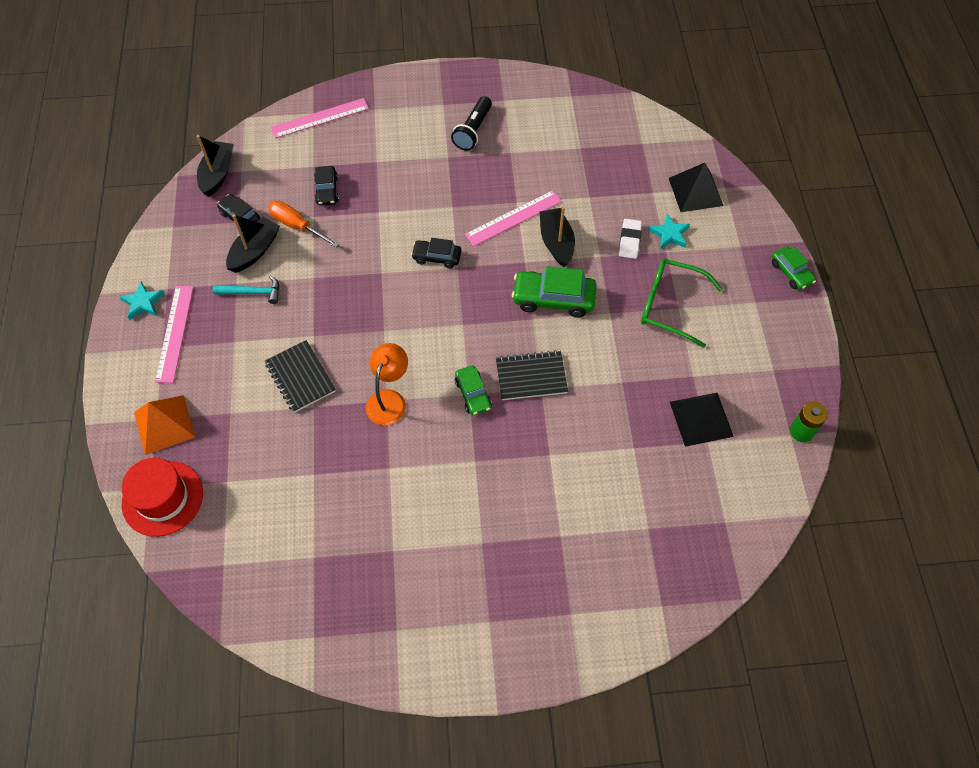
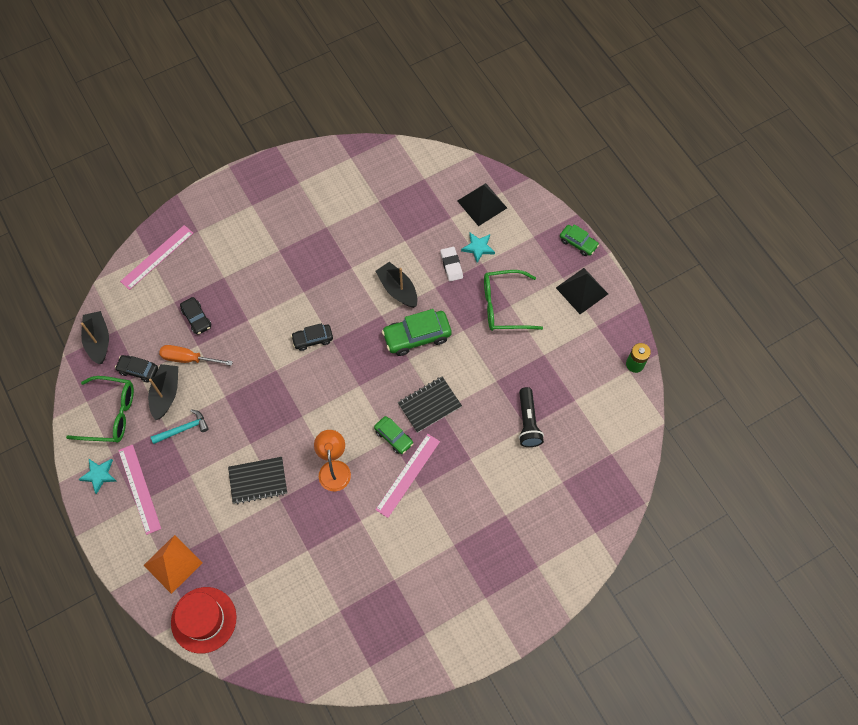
camera: 25 degrees left, 5 degrees up
black notebook [265,340,336,413] -> black notebook turned 45 degrees counterclockwise [228,457,287,504]
black flashlight [451,96,492,151] -> black flashlight moved to [519,387,544,447]
pink ruler [465,190,562,246] -> pink ruler moved to [375,434,440,518]
black pyramid [670,393,734,447] -> black pyramid moved to [556,268,608,314]
none -> green glasses [66,376,134,443]

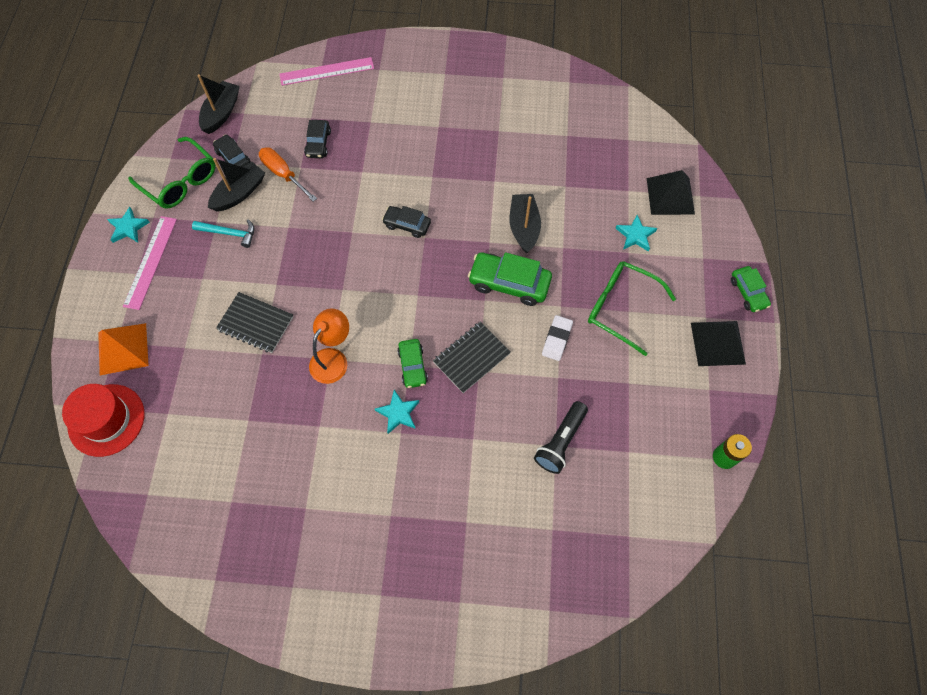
camera: 35 degrees right, 0 degrees up
pink ruler [375,434,440,518] -> turquoise star [375,390,419,434]
black notebook [398,377,462,433] -> black notebook turned 45 degrees counterclockwise [433,321,511,393]
white eraser [440,247,463,281] -> white eraser moved to [542,315,573,361]

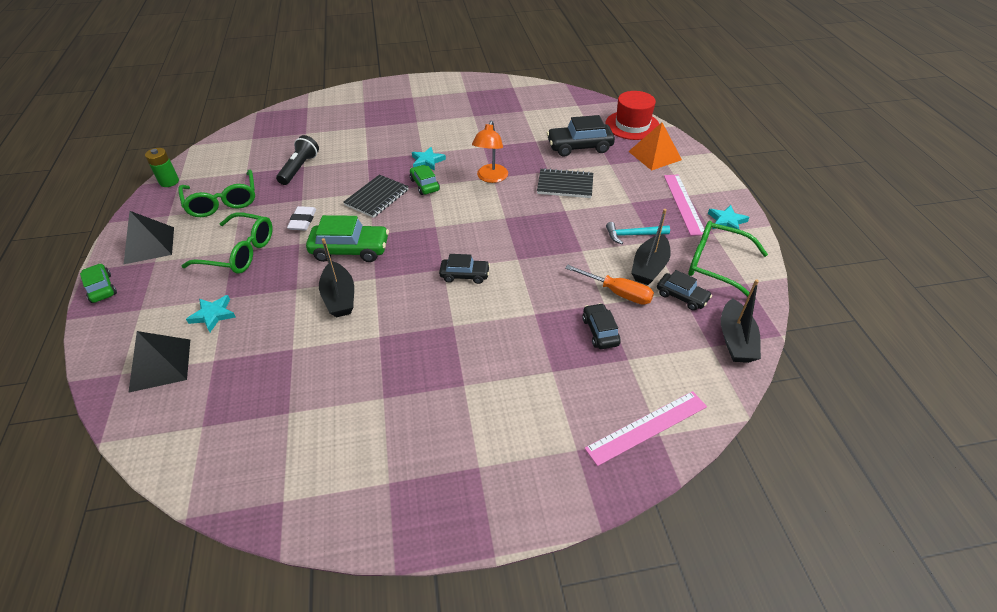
camera: 165 degrees right, 20 degrees down
none -> green glasses [178,170,255,217]
none -> black car [547,115,615,157]

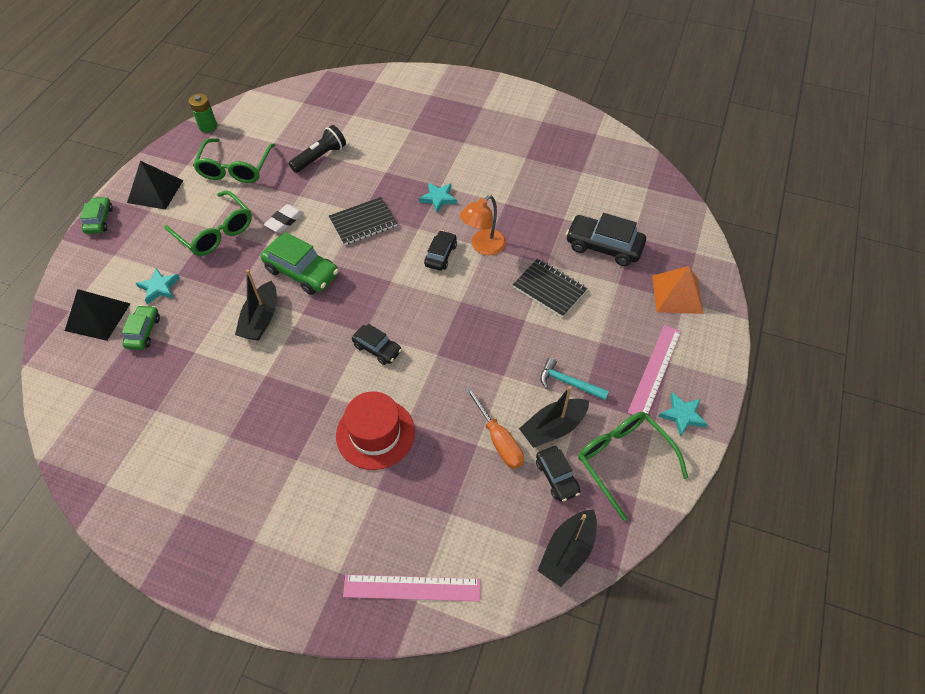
camera: 30 degrees right, 10 degrees up
green car [410,165,440,195] -> green car moved to [122,305,160,350]
black car [582,303,620,349] -> black car moved to [424,230,457,271]
red hat [605,91,659,140] -> red hat moved to [336,391,415,470]

